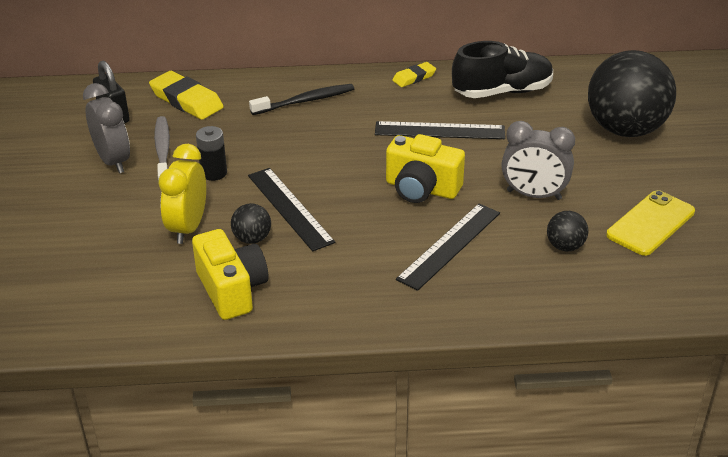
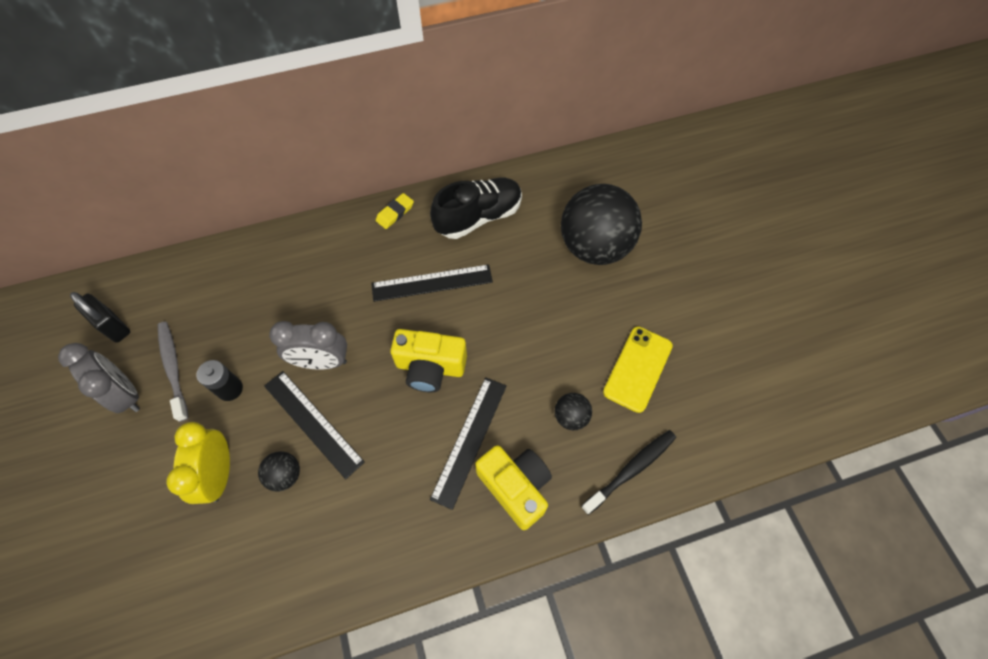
camera: 15 degrees left, 25 degrees up
yellow eraser [149,71,224,120] -> none
yellow camera [192,229,268,320] -> yellow camera moved to [475,445,552,530]
black toothbrush [249,84,354,115] -> black toothbrush moved to [581,430,676,515]
grey clock [502,121,575,200] -> grey clock moved to [269,321,347,370]

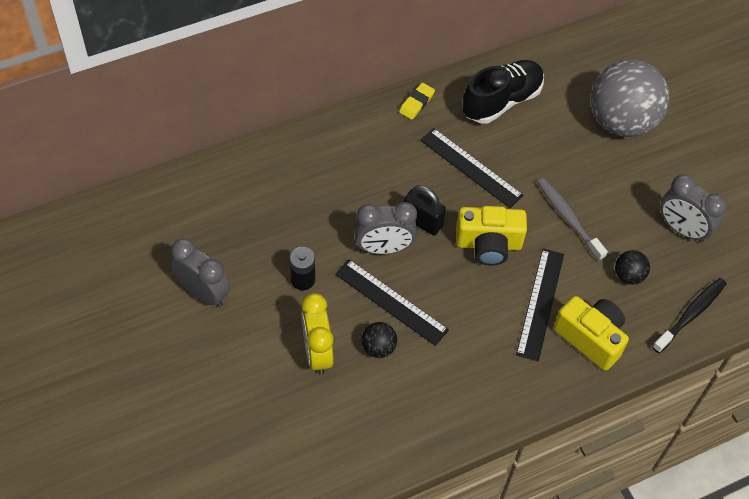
camera: 10 degrees left, 5 degrees down
black padlock [70,292,130,343] -> black padlock moved to [404,185,446,236]
grey toothbrush [158,322,189,422] -> grey toothbrush moved to [537,178,608,261]
black ruler [371,264,493,302] -> black ruler turned 60 degrees clockwise [420,128,524,208]
black ball [561,184,642,265] -> grey ball [591,60,669,137]
yellow phone [603,326,673,413] -> grey clock [660,174,727,243]

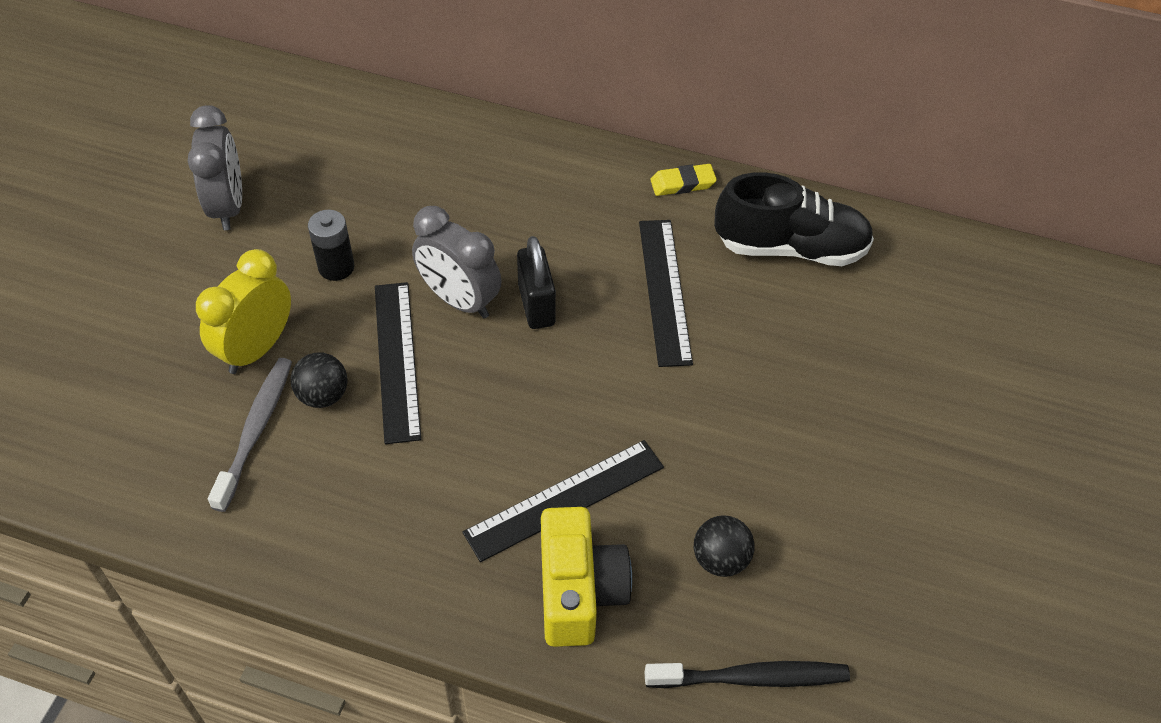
camera: 45 degrees right, 5 degrees down
yellow camera [456,206,527,266] -> none
grey toothbrush [537,178,608,261] -> grey toothbrush moved to [208,358,292,512]
grey ball [591,60,669,137] -> none
grey clock [660,174,727,243] -> none

